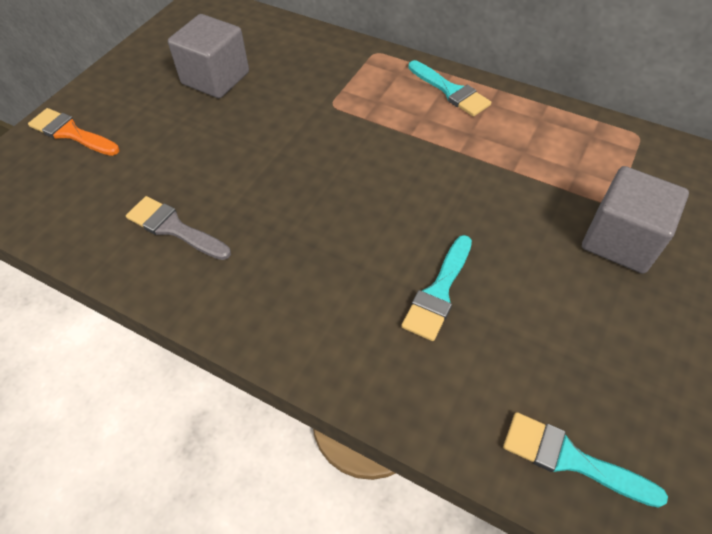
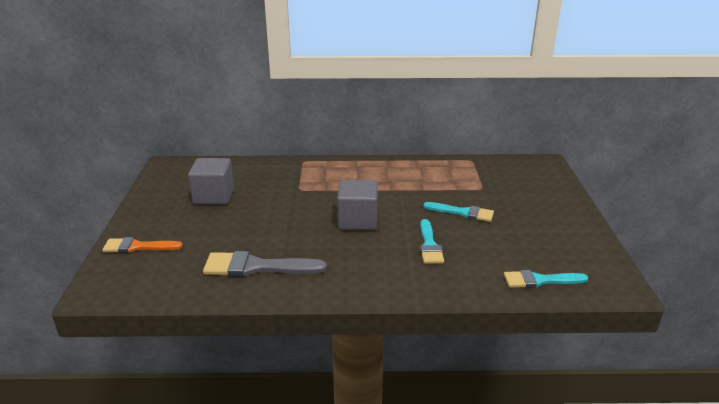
camera: 30 degrees left, 25 degrees down
grey brush [126,196,231,260] -> grey brush [203,251,327,277], size x1.50
turquoise brush [408,60,491,117] -> turquoise brush moved to [423,202,494,222]
grey cube [582,166,689,274] -> grey cube moved to [337,180,378,230]

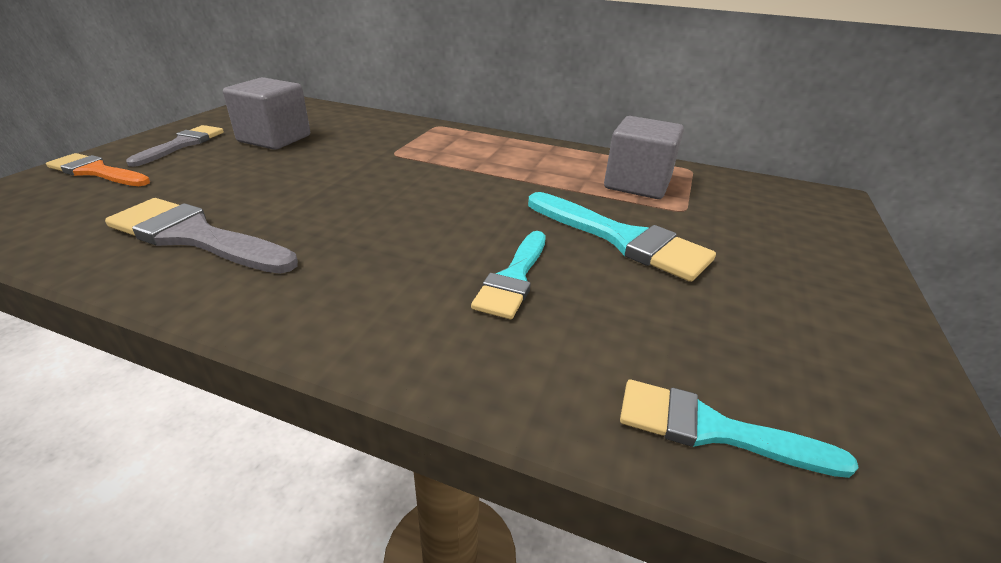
camera: 20 degrees right, 5 degrees up
grey cube [337,180,378,230] -> grey cube moved to [604,116,684,199]
turquoise brush [423,202,494,222] -> turquoise brush [528,192,716,282], size x1.50
none -> grey brush [126,125,224,167]

